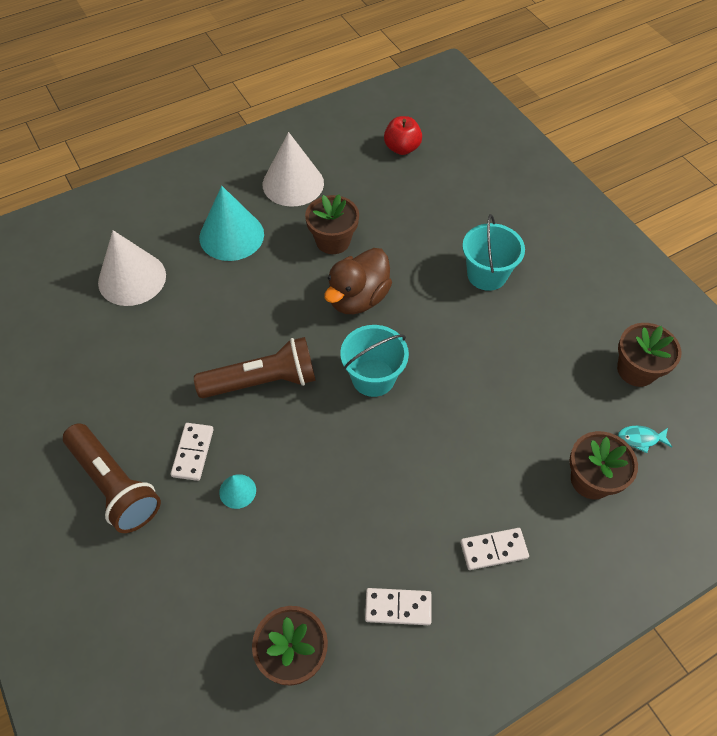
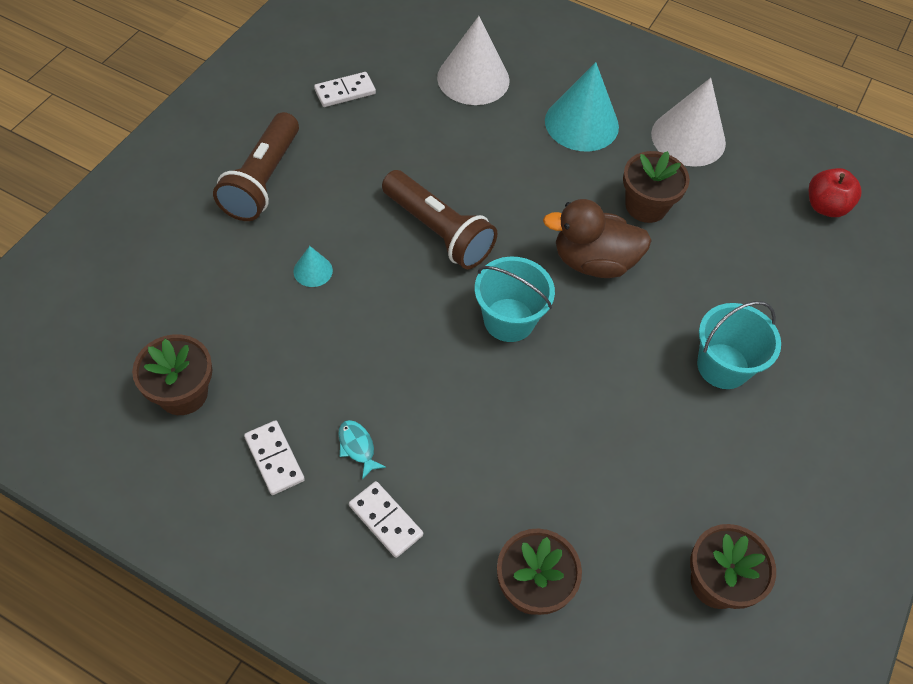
camera: 55 degrees right, 0 degrees up
white domino [171,423,214,481] -> white domino moved to [314,72,376,107]
turquoise fish [618,426,672,453] -> turquoise fish moved to [338,420,386,479]

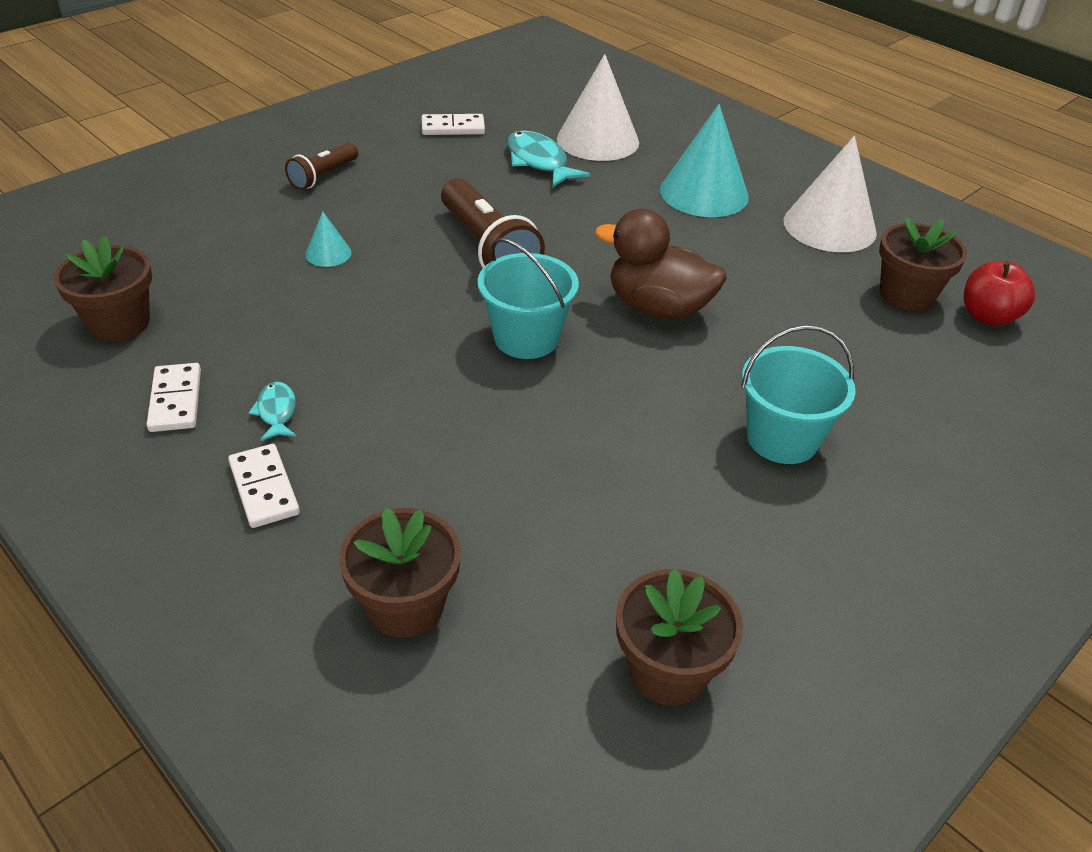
camera: 20 degrees right, 15 degrees down
brown flashlight [213,112,299,221] -> brown flashlight [285,143,358,190], size x0.57
brown flower pot [623,151,690,223] -> brown flower pot moved to [879,217,967,311]
none -> turquoise fish [507,131,590,187]

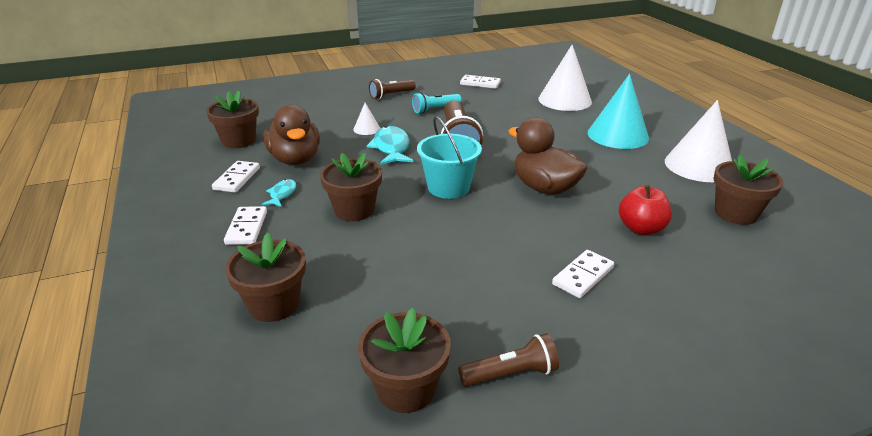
camera: 25 degrees right, 10 degrees down
turquoise cone [305,211,352,267] -> white cone [353,103,380,135]
turquoise fish [507,131,590,187] -> turquoise fish moved to [367,126,413,165]
turquoise bucket [741,325,856,464] -> white domino [552,250,614,298]
red apple [964,261,1035,326] -> red apple moved to [619,185,672,235]
none -> brown duck [263,105,320,165]
none -> brown flower pot [320,153,382,221]
none -> turquoise flashlight [412,92,462,114]
none -> brown flashlight [458,333,559,387]

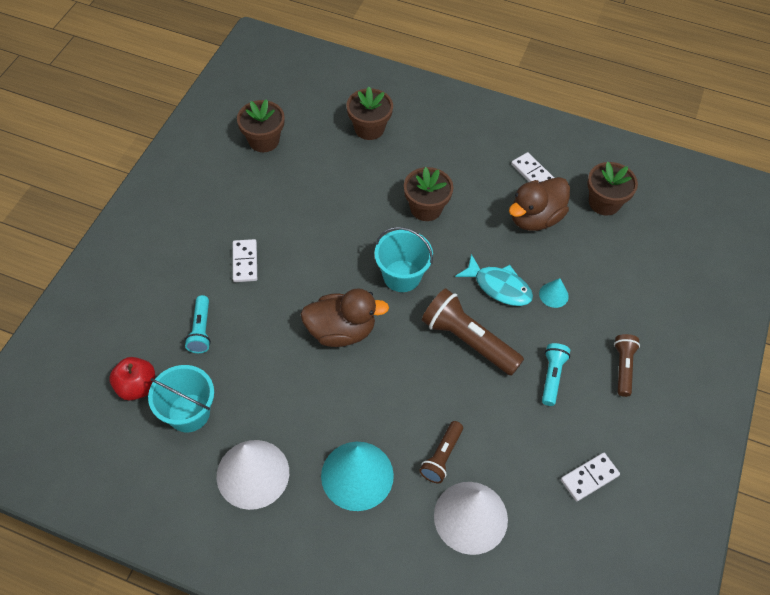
camera: 130 degrees right, 25 degrees up
white domino [224,206,267,245] -> none
turquoise fish [262,179,296,207] -> none
brown duck [263,105,320,165] -> brown duck turned 60 degrees counterclockwise [509,177,570,231]
white cone [353,103,380,135] -> turquoise cone [539,278,569,308]
brown flashlight [458,333,559,387] -> brown flashlight moved to [419,421,463,483]
red apple [619,185,672,235] -> red apple moved to [109,357,155,400]
brown flower pot [714,155,783,225] -> turquoise bucket [148,365,214,432]
none -> turquoise flashlight [185,295,211,353]

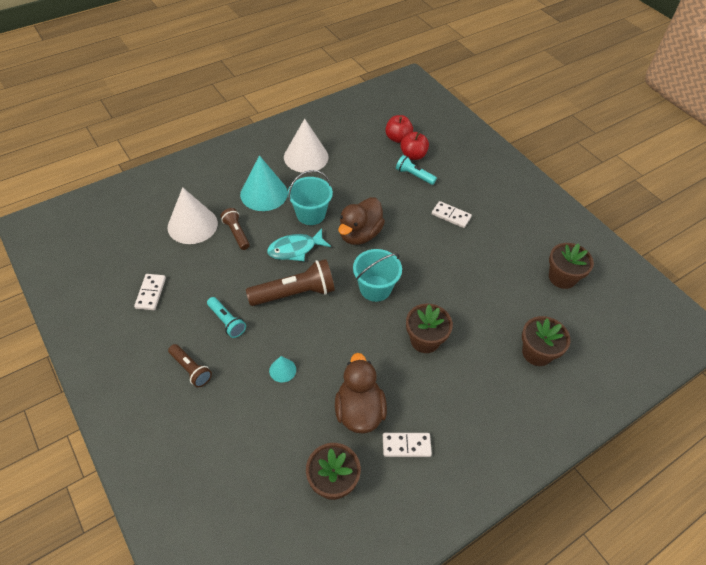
camera: 125 degrees right, 5 degrees down
turquoise bucket [148,365,214,432] -> turquoise bucket moved to [288,170,333,225]
turquoise fish [455,254,533,306] -> turquoise fish moved to [267,228,331,261]
none -> red apple [400,132,429,160]

